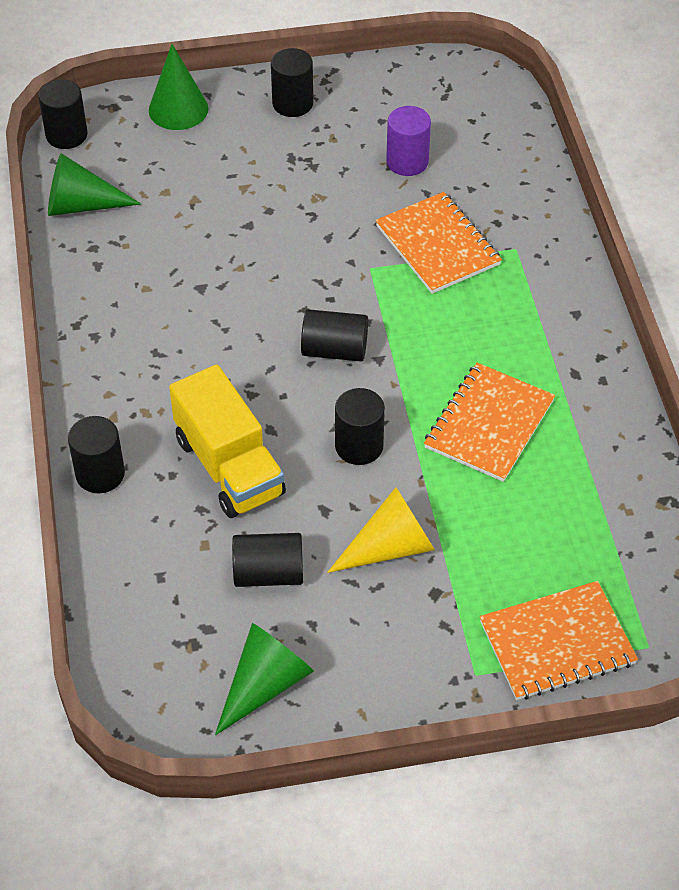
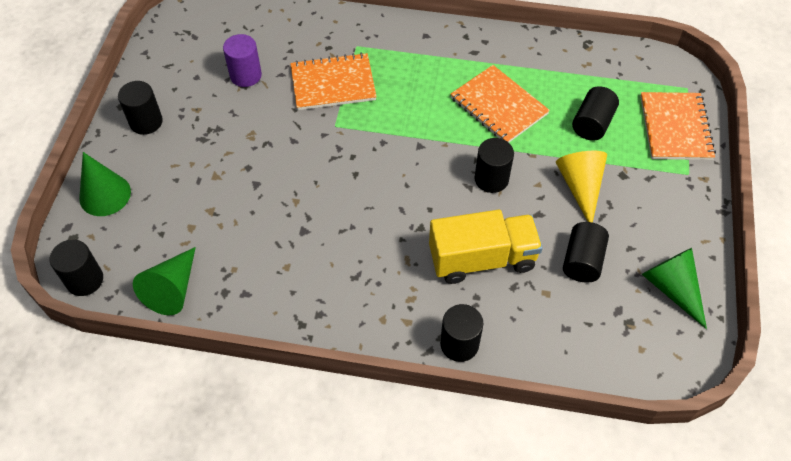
camera: 70 degrees left, 5 degrees up
black cylinder [301,309,368,362] -> black cylinder moved to [572,86,619,141]

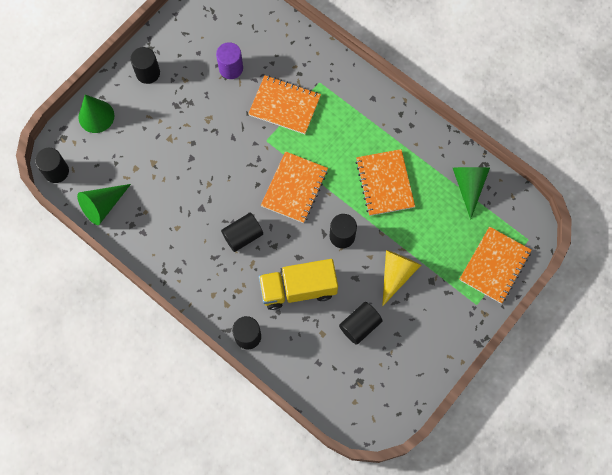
camera: 30 degrees right, 15 degrees up
yellow truck [429,210,543,284] -> yellow truck turned 150 degrees clockwise [259,259,338,310]
black cylinder [572,86,619,141] -> black cylinder moved to [221,213,263,252]
green cone [642,248,707,329] -> green cone moved to [453,167,490,220]
none -> orange notebook [261,151,328,223]

